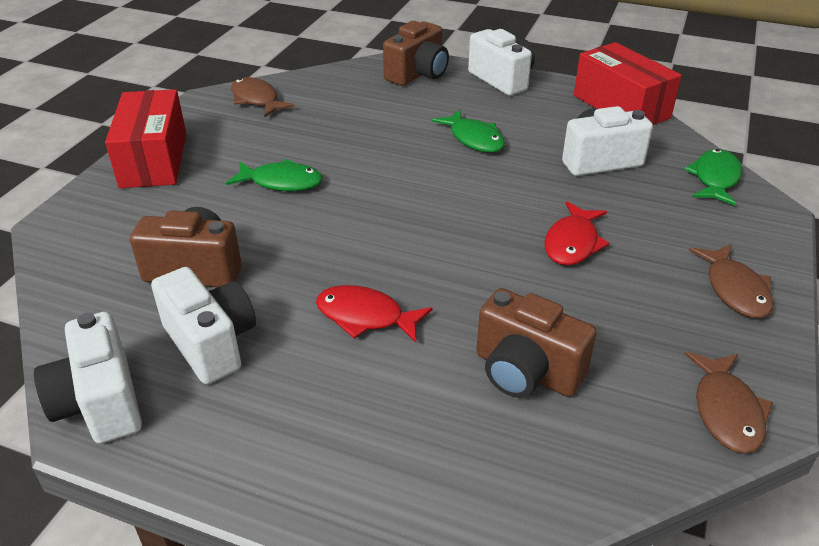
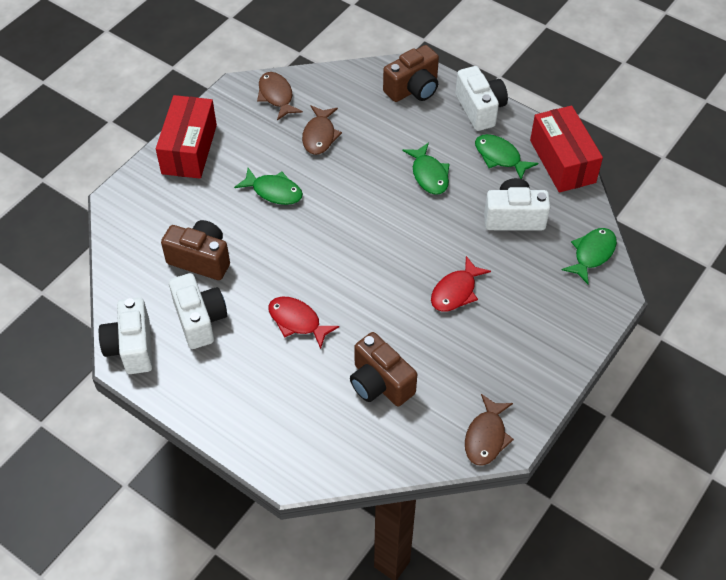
camera: 15 degrees right, 15 degrees up
brown fish [689,244,774,318] -> brown fish moved to [302,105,342,155]
none -> green fish [475,134,538,179]

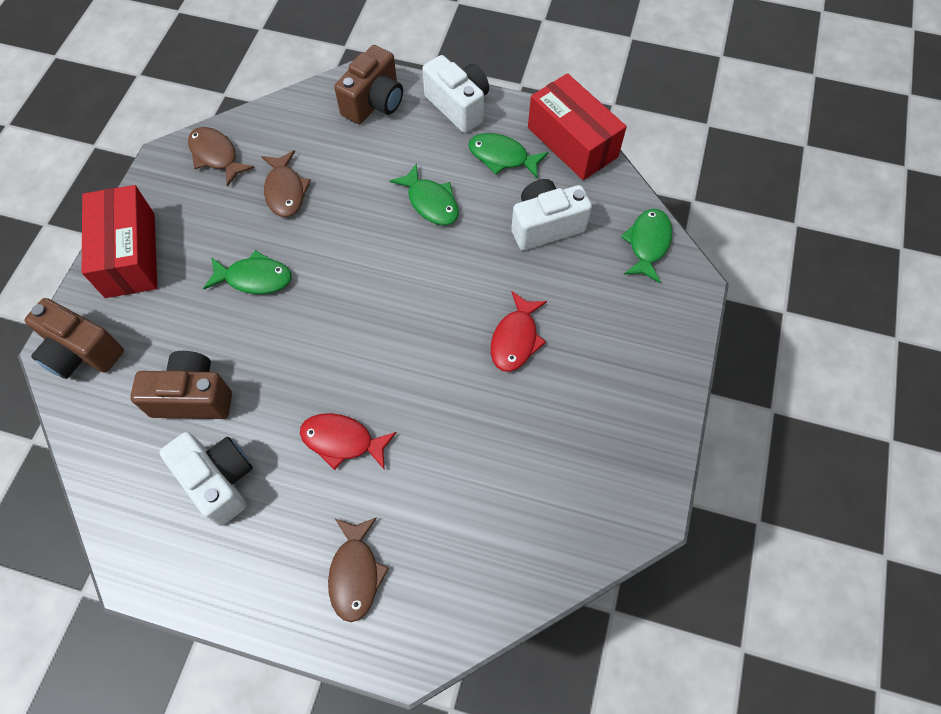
camera: 20 degrees left, 10 degrees up
white camera [99,297,153,374] -> none
brown camera [350,332,417,406] -> brown camera moved to [25,298,124,379]
brown fish [465,394,514,466] -> brown fish moved to [328,517,389,622]

